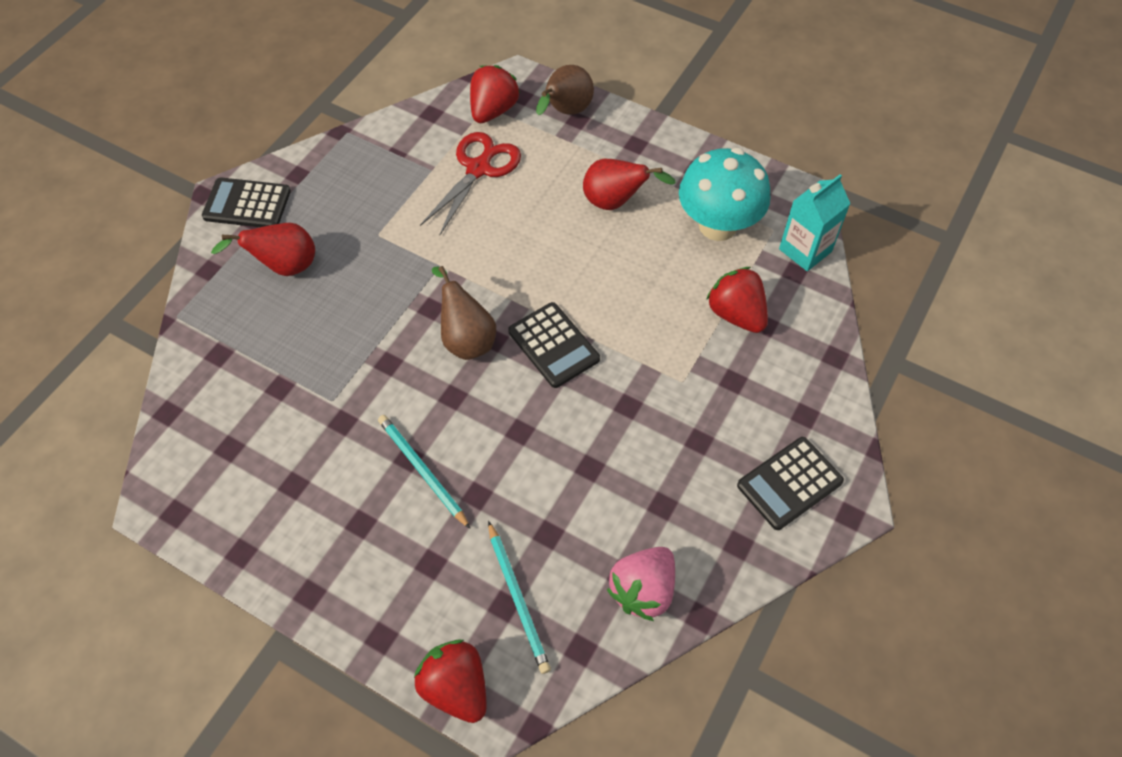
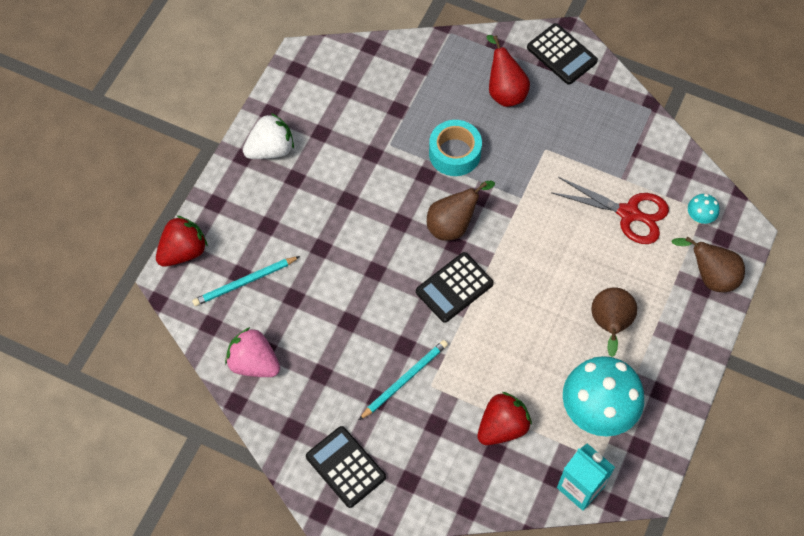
camera: 85 degrees right, 5 degrees up
black calculator [202,177,291,227] -> black calculator turned 135 degrees clockwise [527,23,598,85]
turquoise pencil [378,415,470,529] -> turquoise pencil moved to [359,340,448,420]
red strawberry [470,65,520,123] -> turquoise mushroom [688,194,719,224]
red pear [583,159,676,210] -> brown pear [591,287,637,357]
none -> white strawberry [243,113,294,159]
none -> turquoise tape [429,120,482,176]

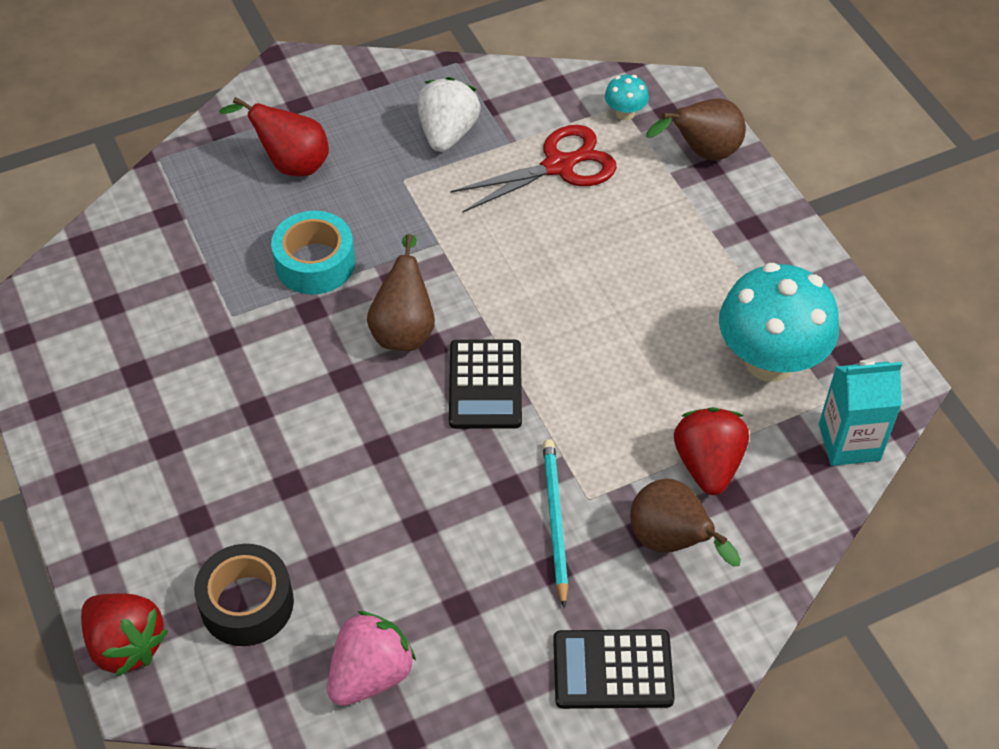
camera: 50 degrees left, 10 degrees down
red strawberry [156,215,208,267] -> red strawberry turned 135 degrees clockwise [81,593,168,677]
turquoise pencil [192,256,300,306] -> black tape [194,544,294,646]
pink strawberry [225,327,280,377] -> pink strawberry turned 150 degrees clockwise [327,611,416,706]
white strawberry [243,113,294,159] -> white strawberry moved to [417,77,481,152]
black calculator [527,23,598,85] -> none
brown pear [591,287,637,357] -> brown pear moved to [630,479,741,566]

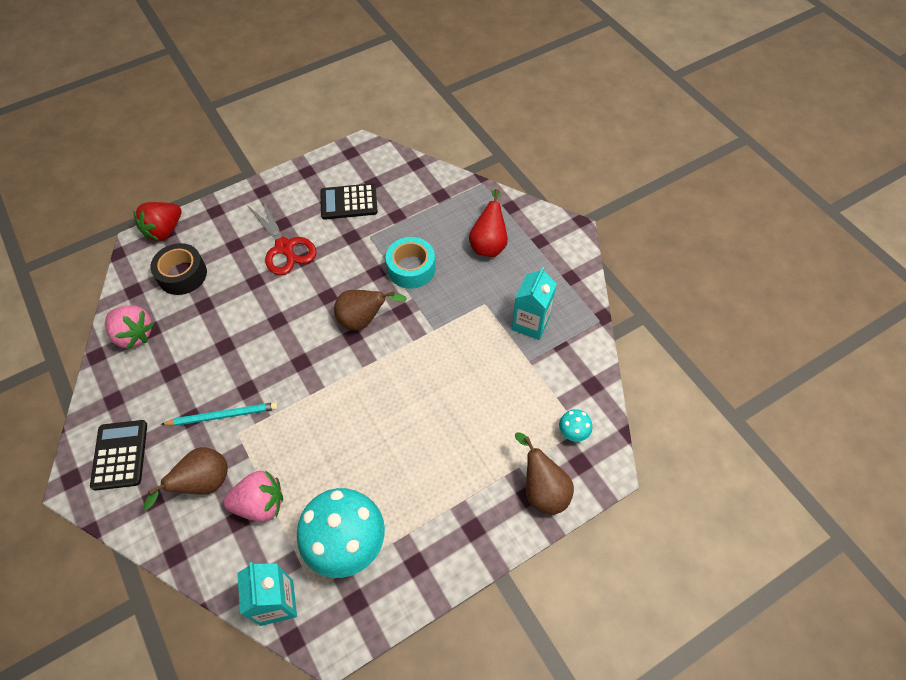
camera: 85 degrees right, 5 degrees up
white strawberry [417,77,481,152] -> turquoise carton [512,267,557,340]
black calculator [449,339,522,429] -> black calculator moved to [320,183,378,220]
red scissors [450,125,617,213] -> red scissors moved to [247,199,317,275]
red strawberry [674,407,749,495] -> pink strawberry [223,471,283,522]

